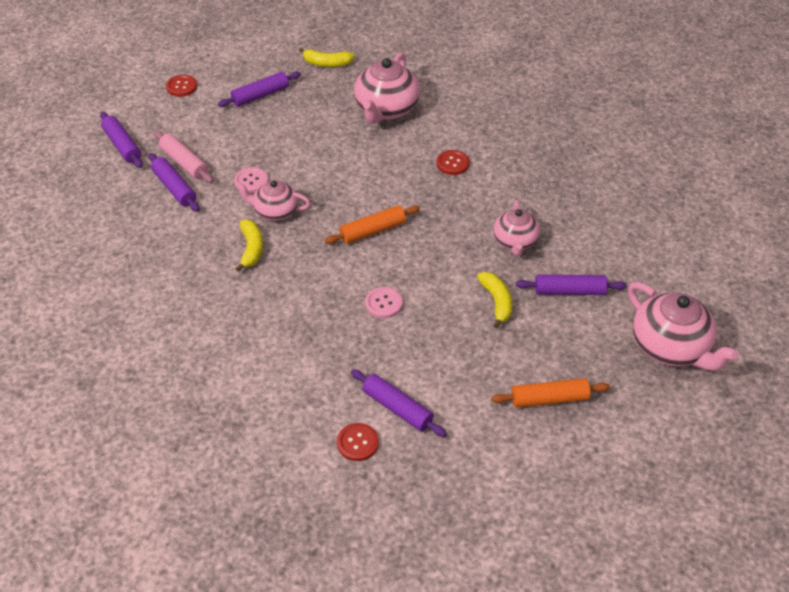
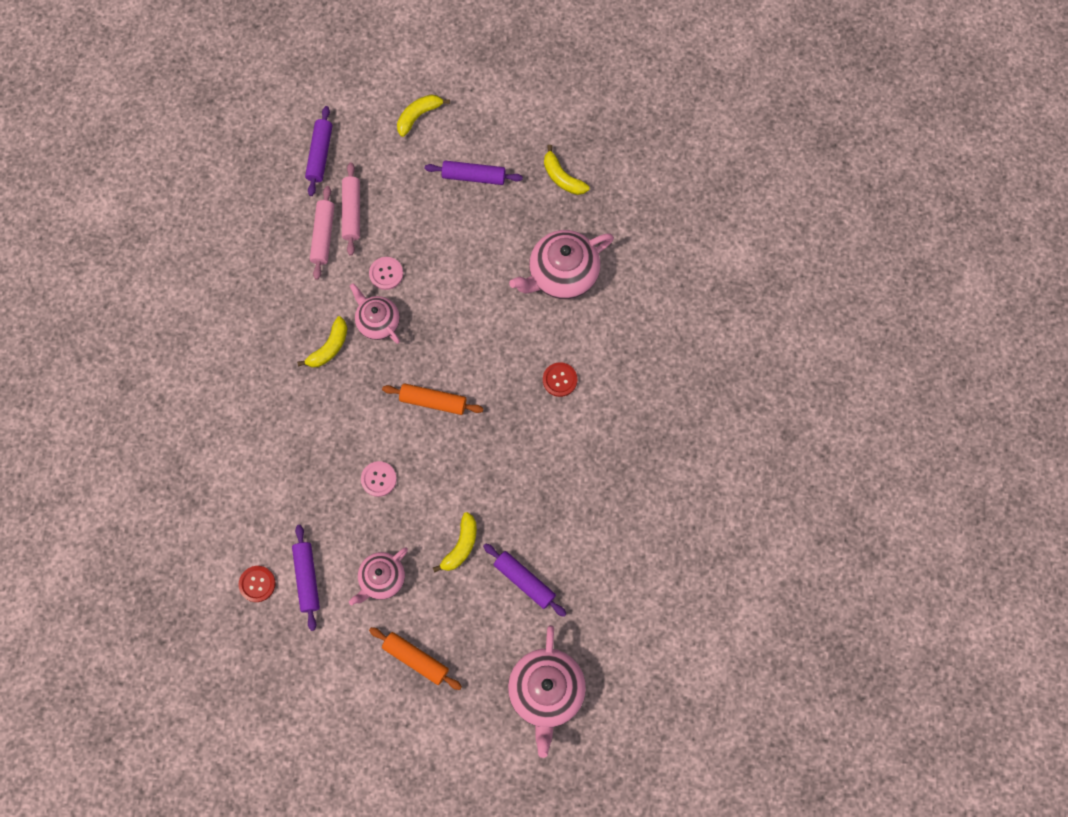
camera: 40 degrees right, 25 degrees up
purple rolling pin [148,153,200,212] -> pink rolling pin [310,186,335,280]
red button [166,75,197,97] -> yellow banana [397,94,450,137]
pink teapot [493,200,540,256] -> pink teapot moved to [349,547,408,605]

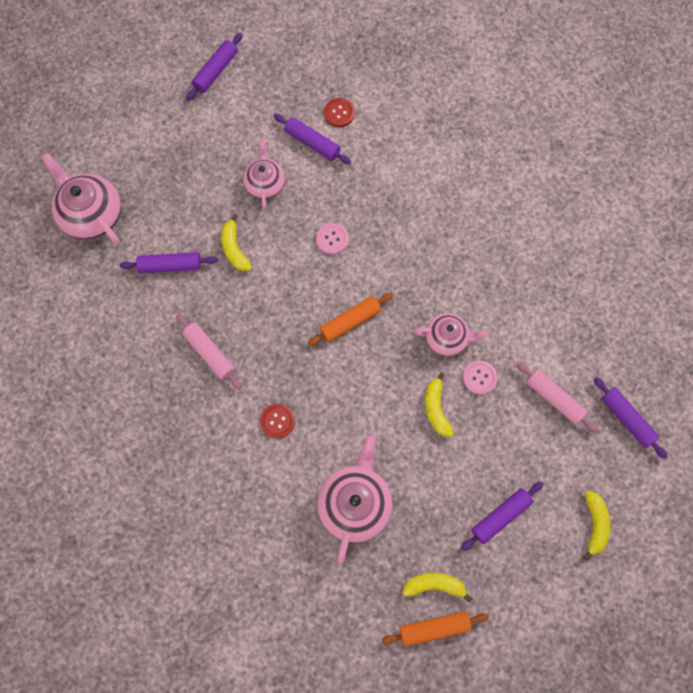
camera: 135 degrees right, 0 degrees up
yellow banana [297,316,348,368] -> yellow banana moved to [425,372,454,437]
pink rolling pin [310,186,335,280] -> pink rolling pin moved to [176,314,241,389]
orange rolling pin [369,627,462,690] -> orange rolling pin moved to [382,611,489,647]
none -> purple rolling pin [186,33,243,101]

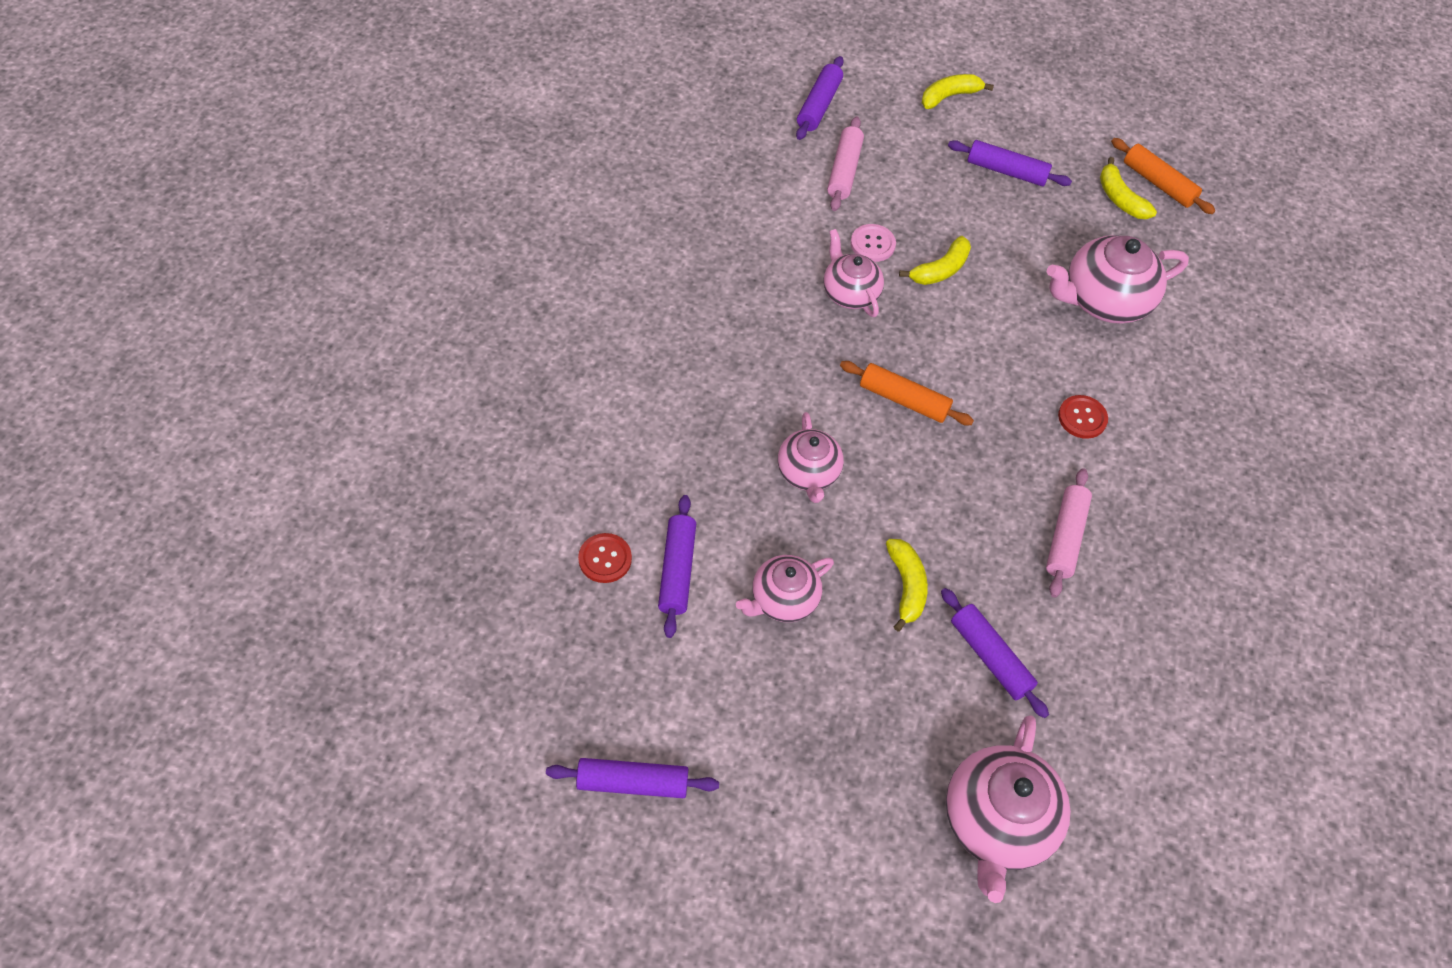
camera: 125 degrees left, 15 degrees down
yellow banana [221,214,252,271] -> yellow banana turned 45 degrees counterclockwise [886,539,928,632]
pink button [316,223,348,254] -> pink teapot [778,412,844,503]

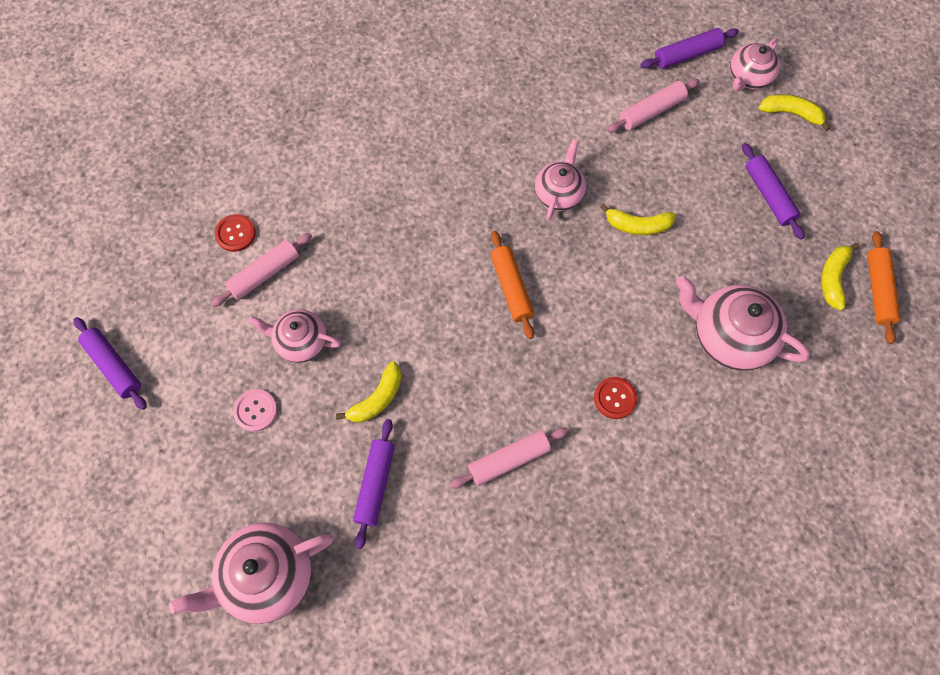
camera: 50 degrees right, 10 degrees up
purple rolling pin [658,495,696,638] -> pink rolling pin [211,233,312,307]
pink teapot [778,412,844,503] -> pink teapot moved to [730,38,780,91]
pink button [851,224,896,262] -> pink button moved to [233,389,277,432]

